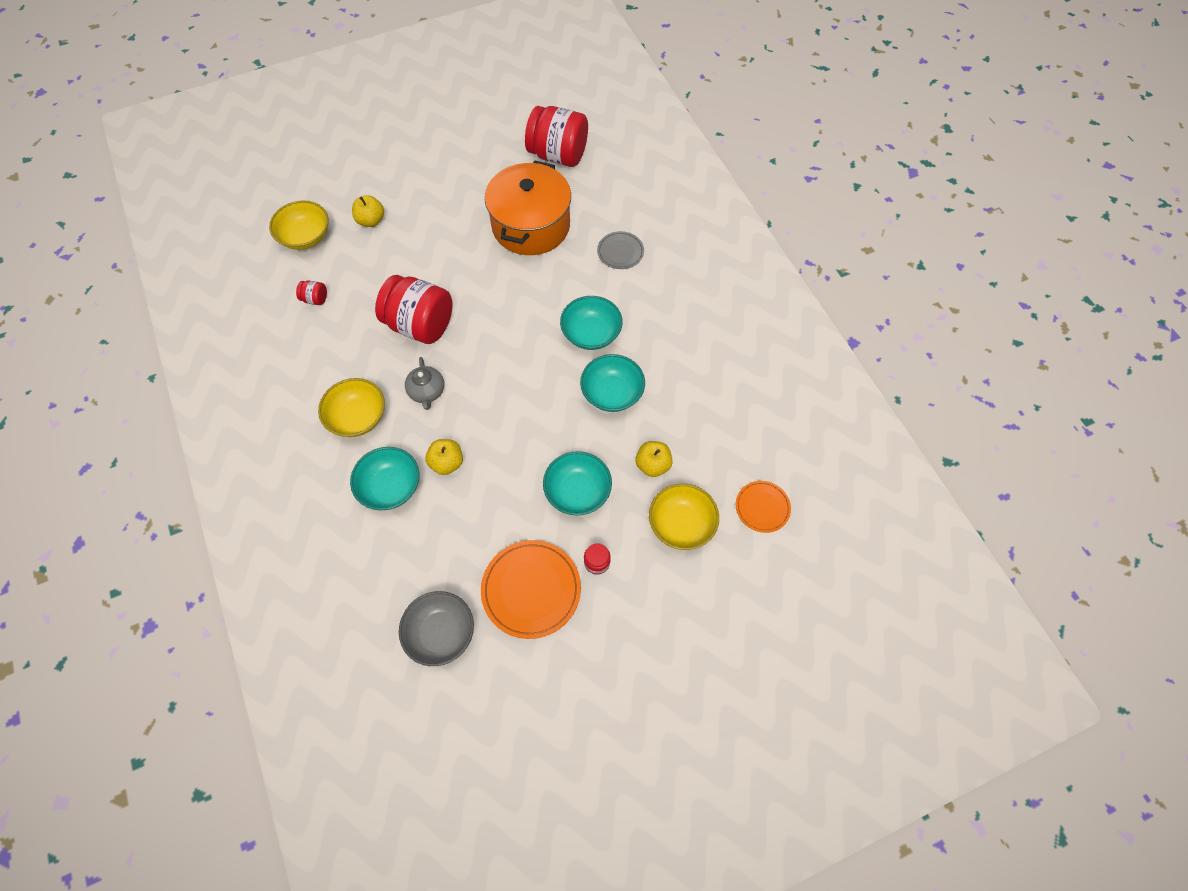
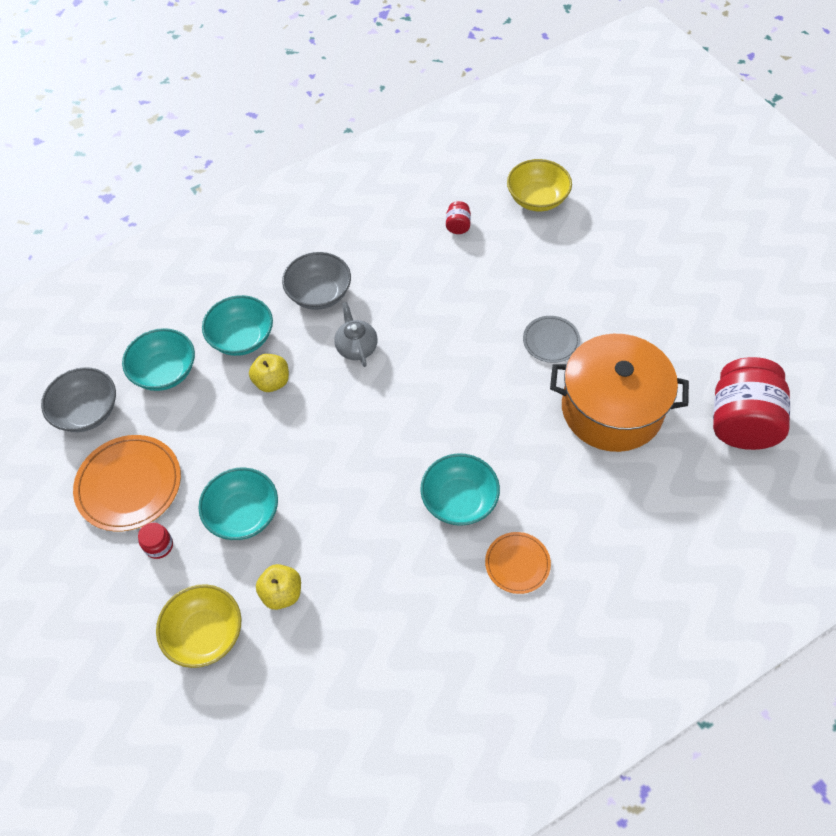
camera: 85 degrees right, 5 degrees down
yellow bowl [318,378,385,437] -> grey bowl [282,252,351,310]
yellow apple [352,195,384,227] -> none
red jar [375,275,453,344] -> none
grey teapot [405,357,444,410] -> grey teapot turned 90 degrees clockwise [334,302,378,367]
turquoise bowl [580,354,645,412] -> turquoise bowl moved to [122,328,195,391]
grey plate [597,231,644,269] -> grey plate moved to [523,316,580,363]
orange plate [736,481,791,533] -> orange plate moved to [485,532,551,594]

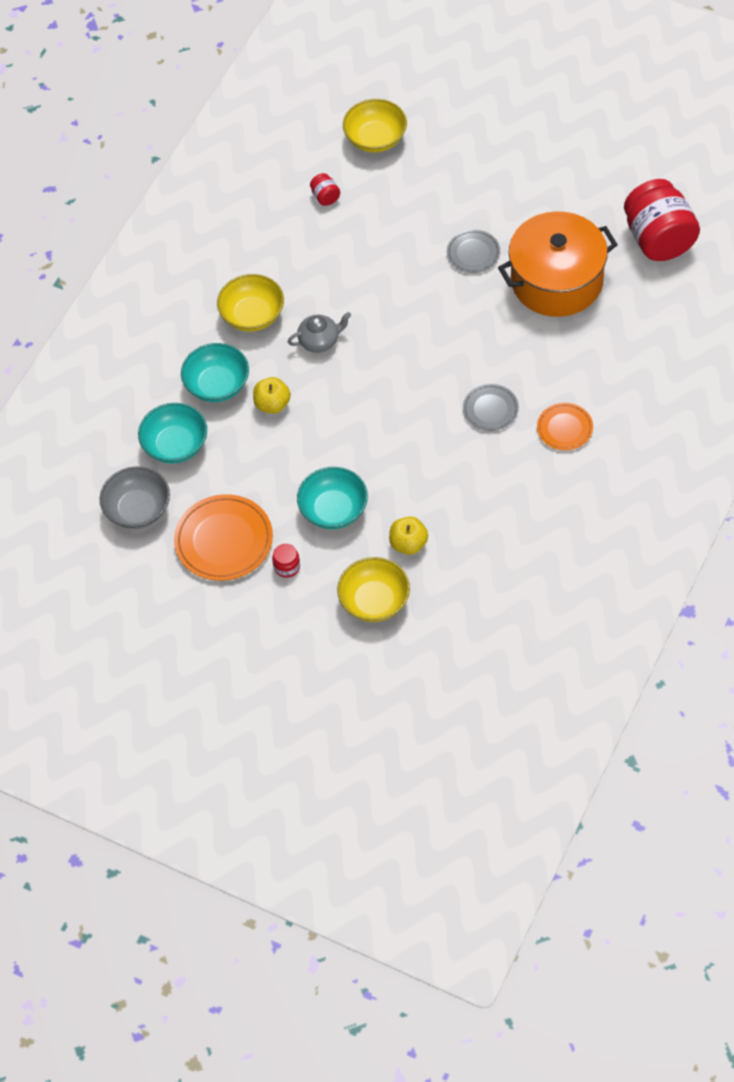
camera: 30 degrees left, 0 degrees up
grey bowl [282,252,351,310] -> yellow bowl [217,274,284,332]
grey teapot [334,302,378,367] -> grey teapot turned 120 degrees clockwise [288,312,351,353]
turquoise bowl [420,453,500,526] -> grey plate [463,384,519,431]

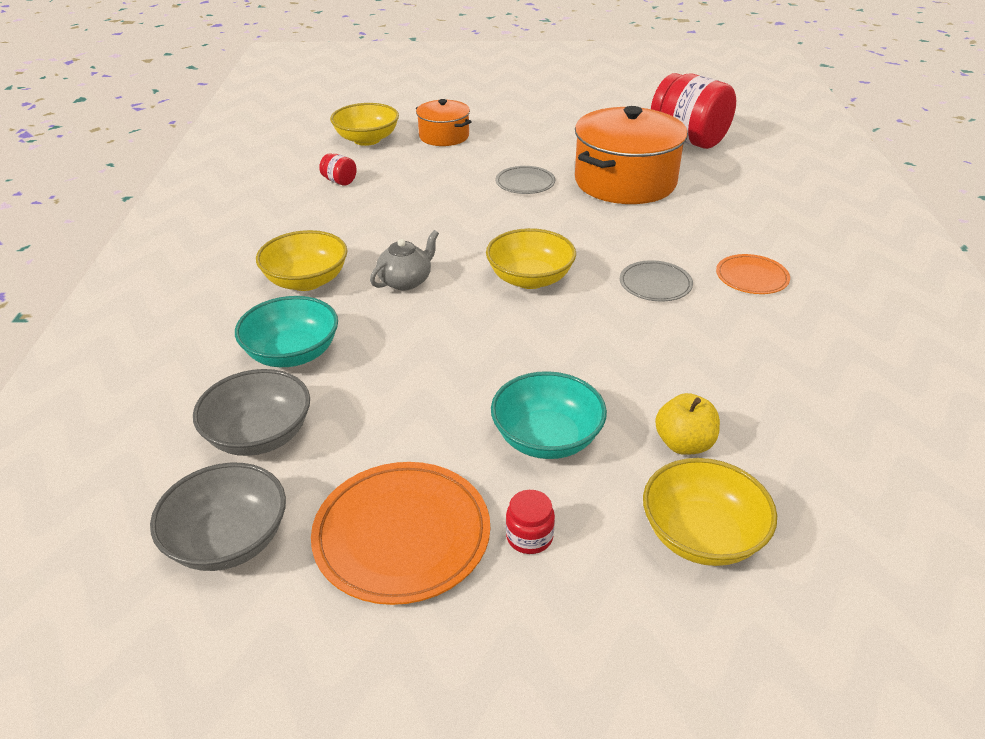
camera: 30 degrees left, 20 degrees down
turquoise bowl [138,403,207,463] -> grey bowl [193,369,310,456]
yellow apple [253,377,291,414] -> none
none -> orange pot [416,99,472,146]
none -> yellow bowl [486,228,576,289]

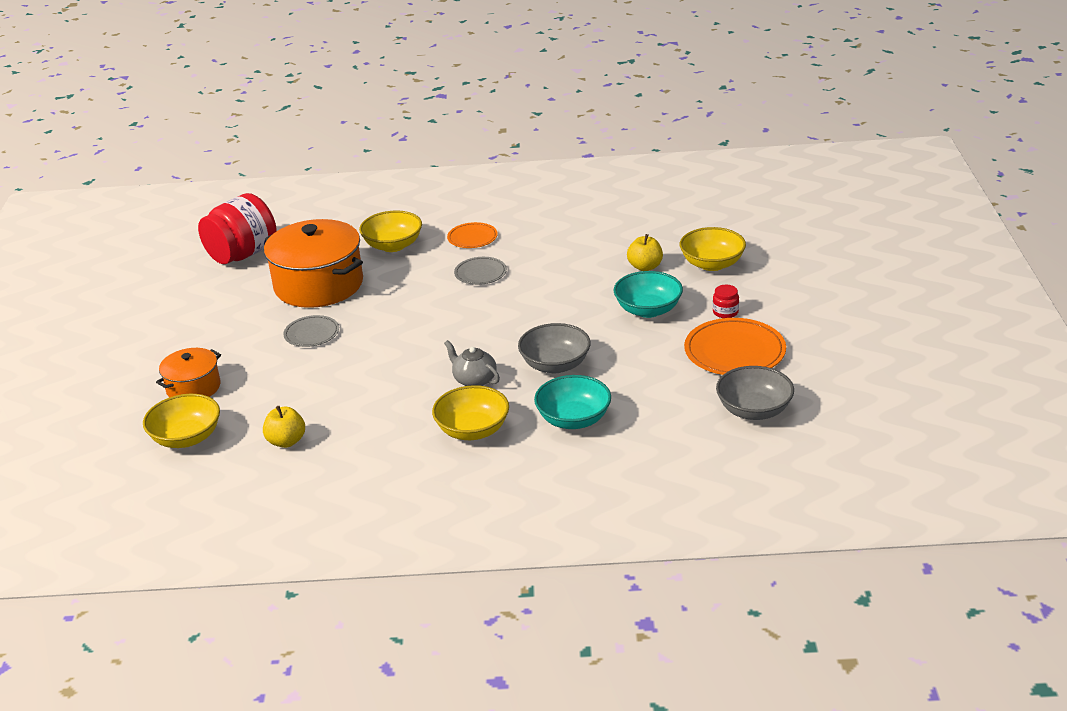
camera: 90 degrees left, 5 degrees down
grey bowl [193,369,310,456] -> grey bowl moved to [518,323,591,373]
red jar [319,153,357,186] -> yellow apple [263,406,305,448]
yellow bowl [486,228,576,289] -> yellow bowl moved to [359,211,422,252]

